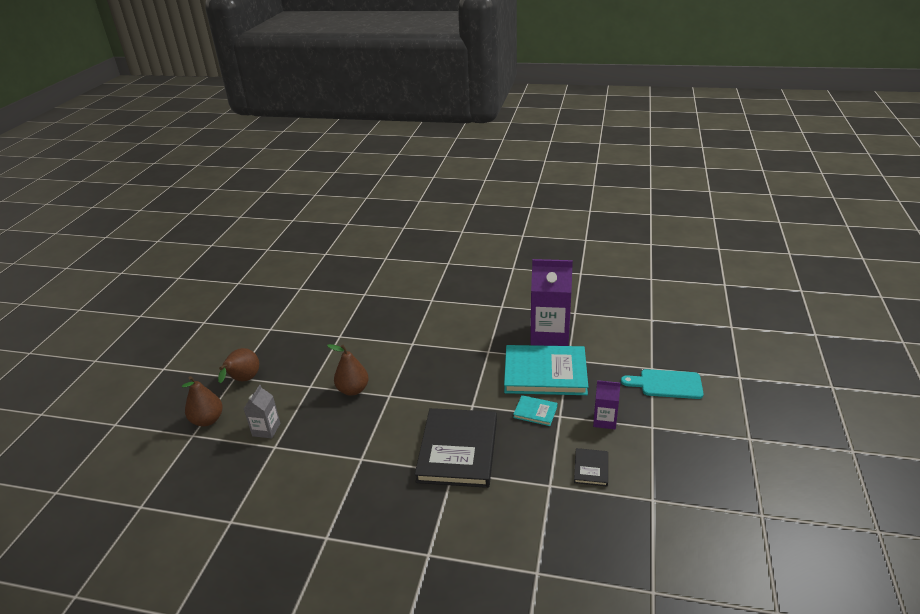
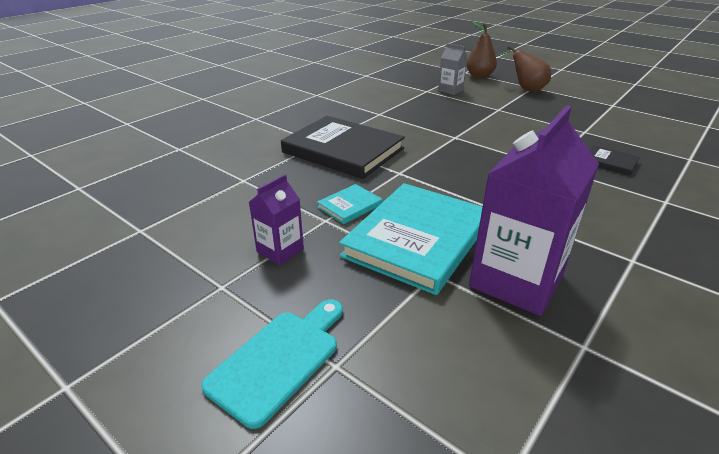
camera: 115 degrees right, 0 degrees up
brown pear [327,344,369,396] -> none
black book [574,448,608,487] -> black book moved to [590,145,640,175]

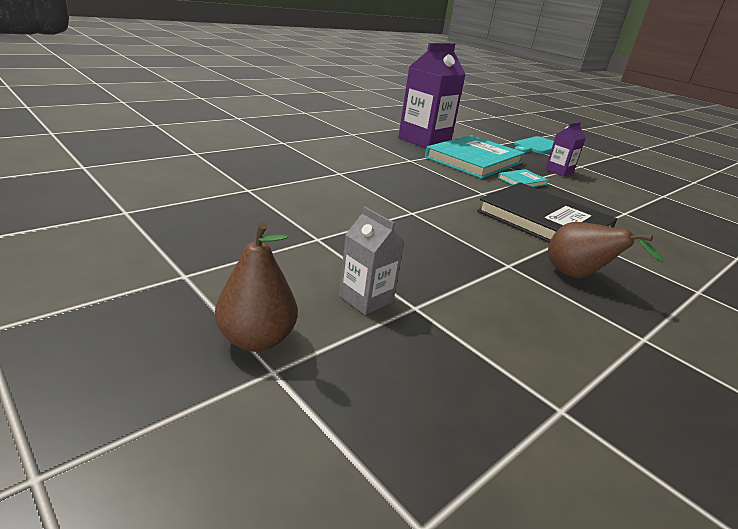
camera: 175 degrees left, 5 degrees down
brown pear [498,46,551,92] -> brown pear moved to [548,222,664,278]
black book [590,145,640,175] -> none

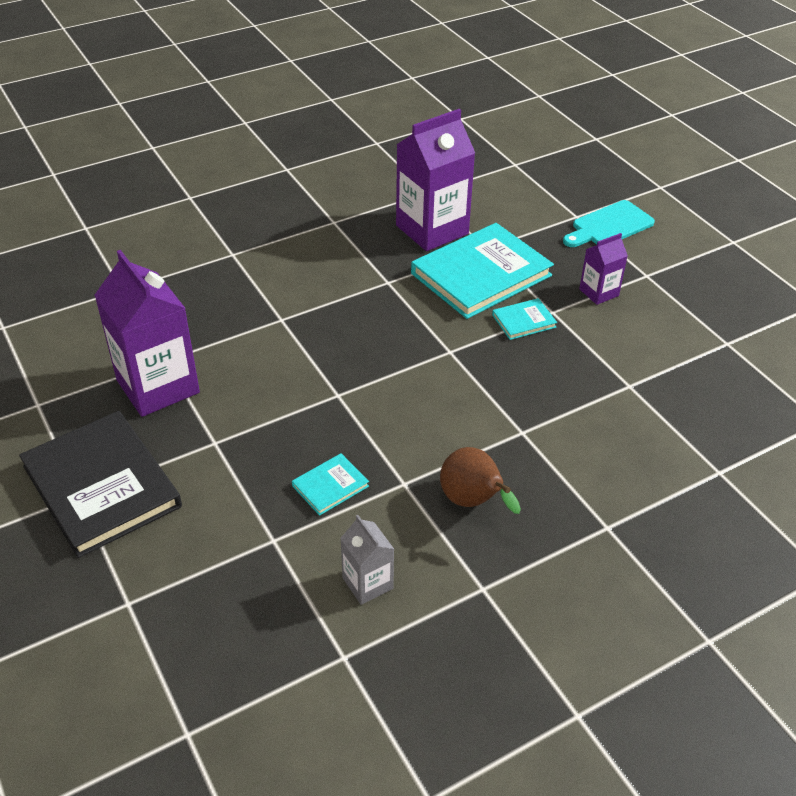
camera: 15 degrees right, 15 degrees up
brown pear [215,222,298,352] -> none
grey carton [339,206,404,315] -> grey carton moved to [340,515,394,605]
black book [477,182,617,243] -> black book moved to [19,411,182,558]
none -> purple carton [95,250,200,417]
none -> turquoise book [292,453,369,516]

